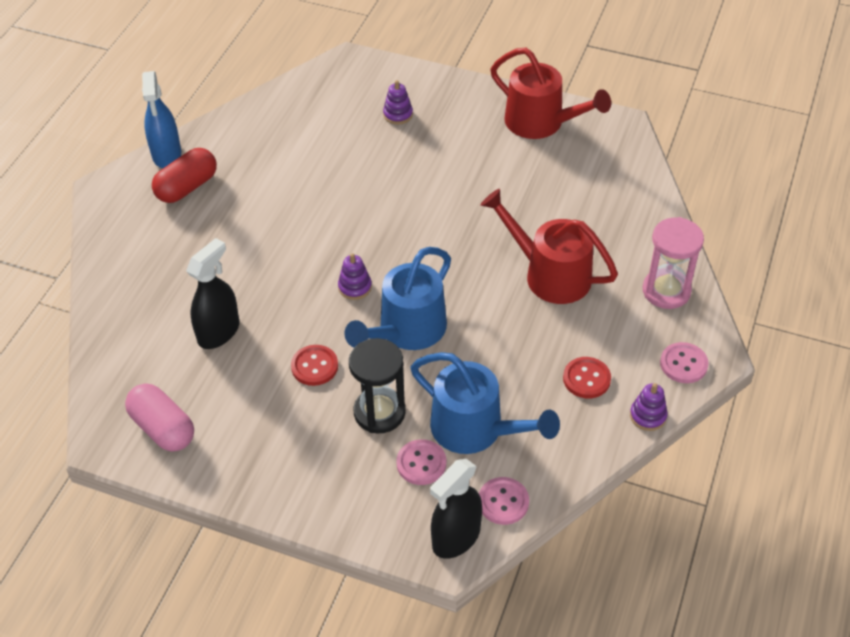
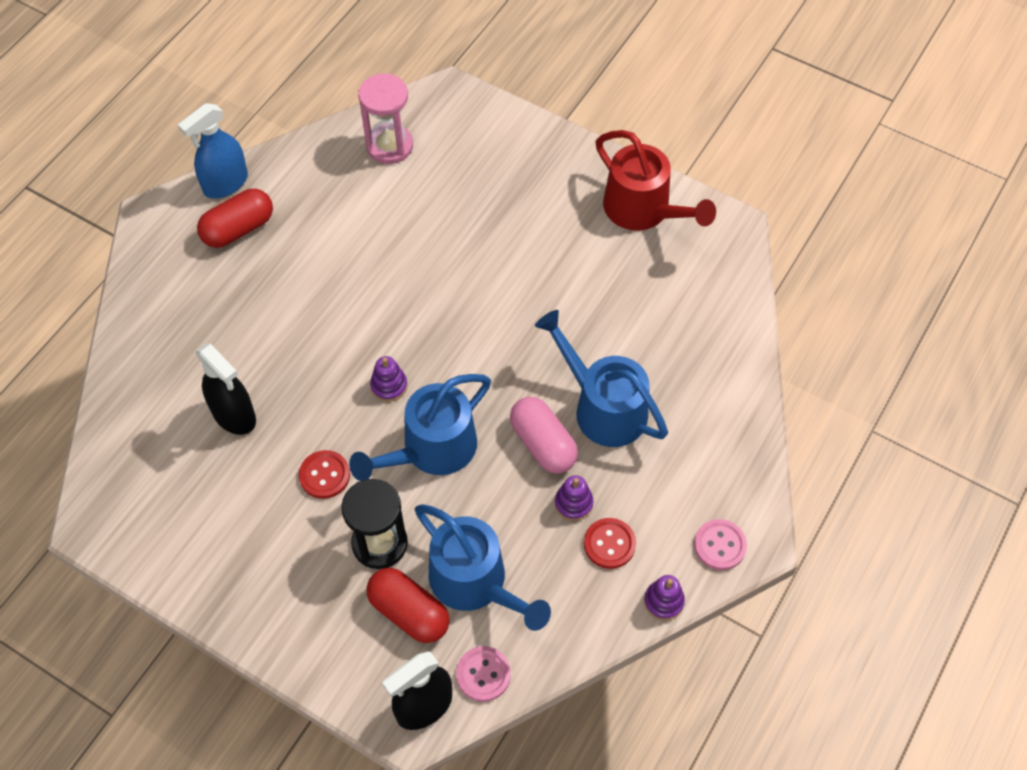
camera: 10 degrees right, 10 degrees up
pink capsule [125,384,194,452] -> pink capsule moved to [510,397,578,474]
blue spray bottle [142,71,181,168] -> blue spray bottle turned 45 degrees clockwise [178,103,248,199]
black spray bottle [186,238,240,349] -> black spray bottle turned 90 degrees clockwise [196,343,256,435]
purple stacking toy [383,80,413,125] -> purple stacking toy moved to [555,475,593,521]
pink button [396,439,446,485] -> red capsule [366,568,450,643]
red watering can [481,189,618,304] -> blue watering can [535,310,668,447]
pink hourglass [643,217,704,309] -> pink hourglass moved to [358,74,413,164]

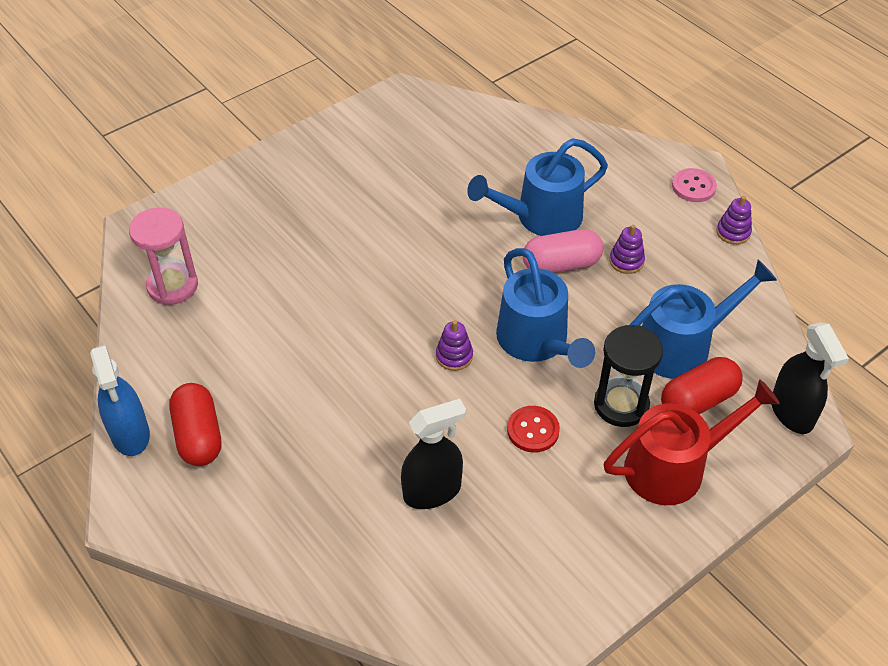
camera: 70 degrees left, 10 degrees down
pink button [456,646,511,702] -> none
red button [584,518,636,569] -> none
red watering can [596,130,716,231] -> red watering can moved to [604,379,780,505]

